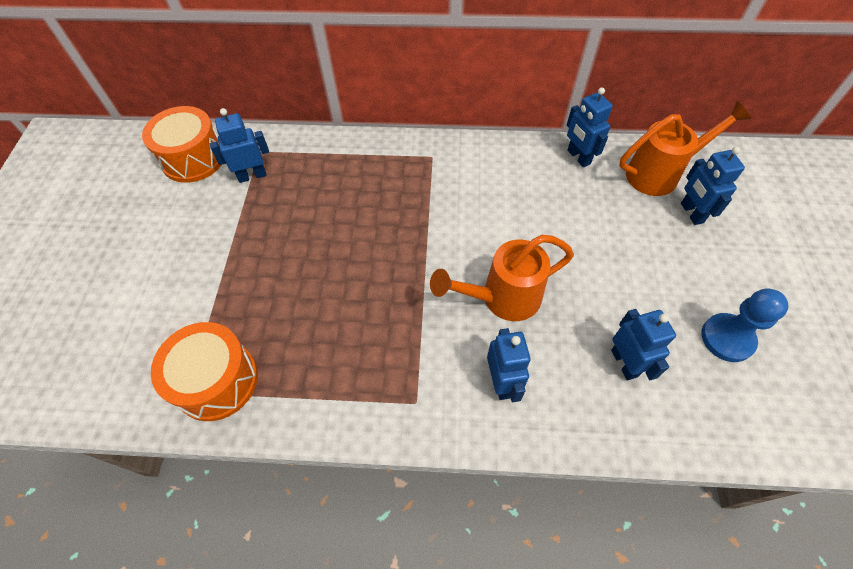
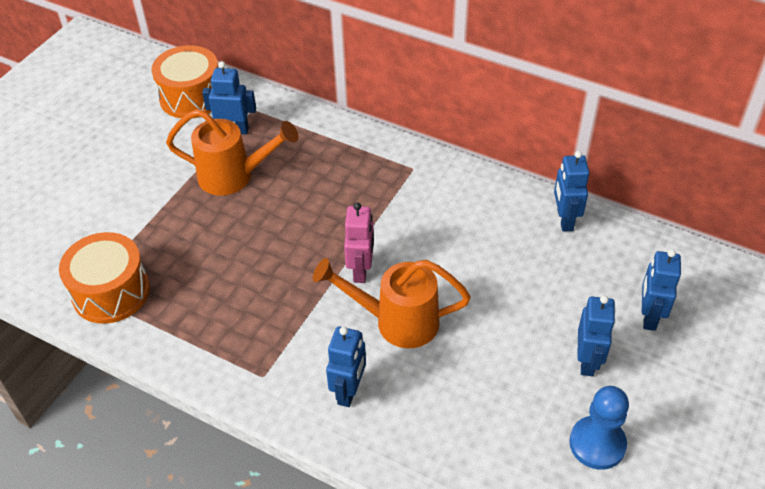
camera: 25 degrees right, 10 degrees down
blue robot [611,309,676,380] -> blue robot moved to [577,295,616,376]
orange watering can [619,101,751,196] -> orange watering can moved to [166,109,298,195]
none -> pink robot [344,202,374,283]

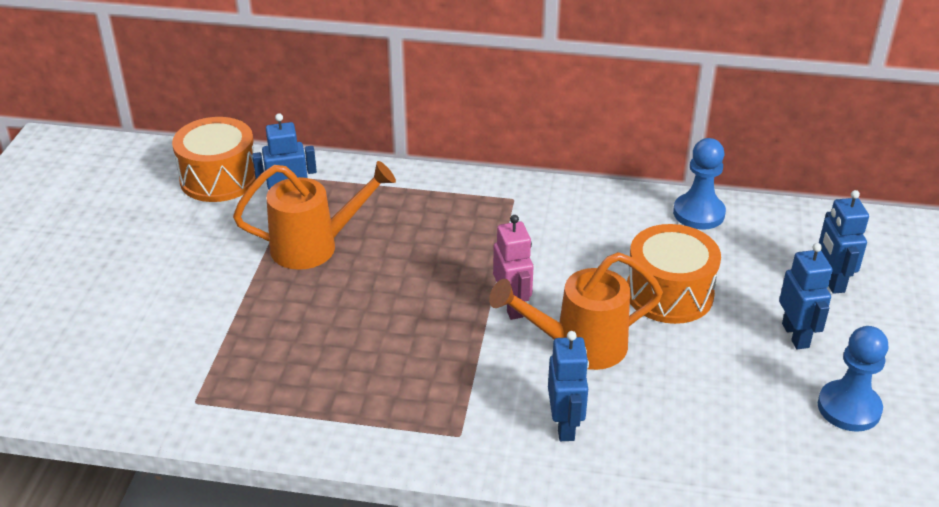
camera: 20 degrees left, 10 degrees down
orange drum [59,232,150,324] -> orange drum moved to [627,224,721,324]
blue robot [554,151,589,232] -> blue pawn [673,138,726,230]

